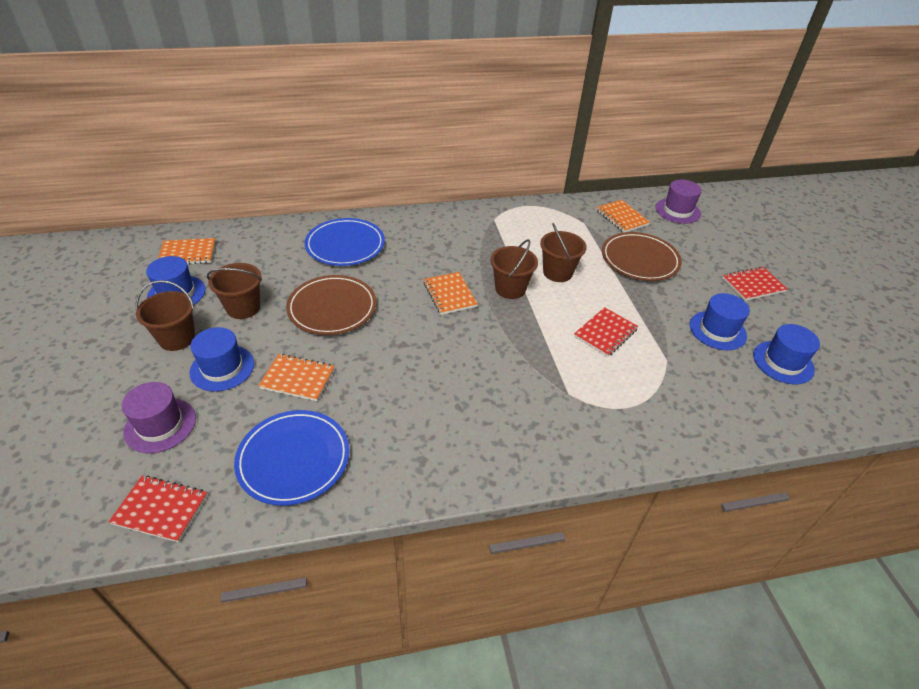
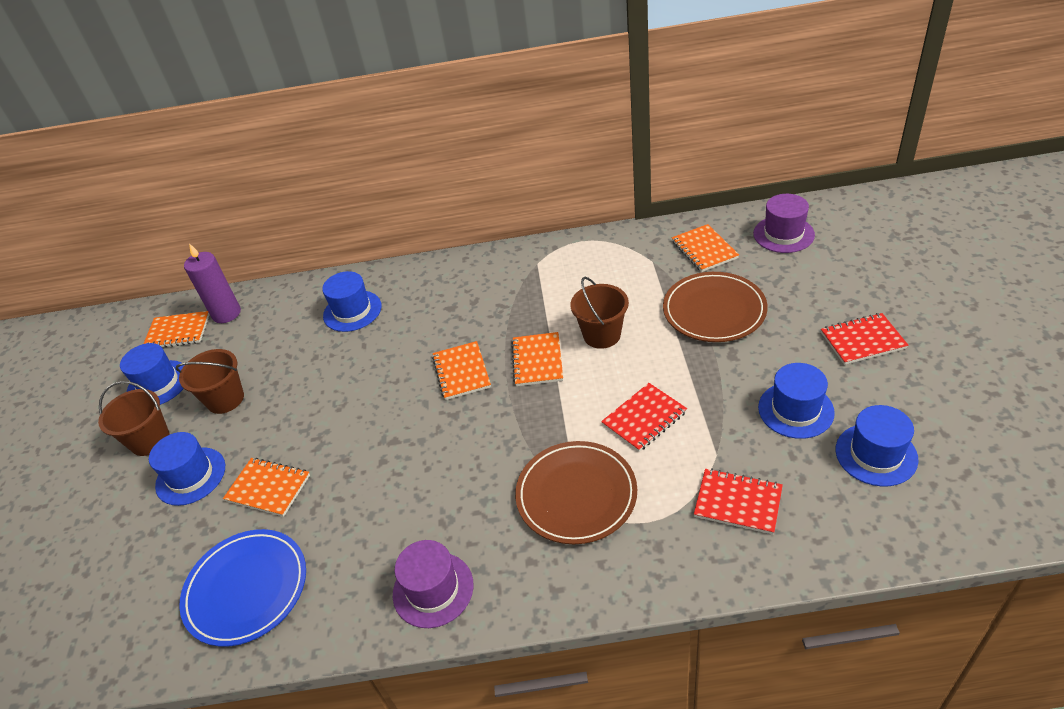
camera: 15 degrees right, 0 degrees up
red notebook [109,476,208,542] -> red notebook moved to [694,468,783,534]
purple hat [122,382,196,453] -> purple hat moved to [393,540,474,628]
brown plate [286,275,376,335] -> brown plate moved to [515,441,637,544]
blue plate [305,218,385,266] -> blue hat [322,271,382,332]
brown bucket [490,239,538,299] -> orange notebook [511,332,563,386]
none -> purple candle [184,243,241,323]

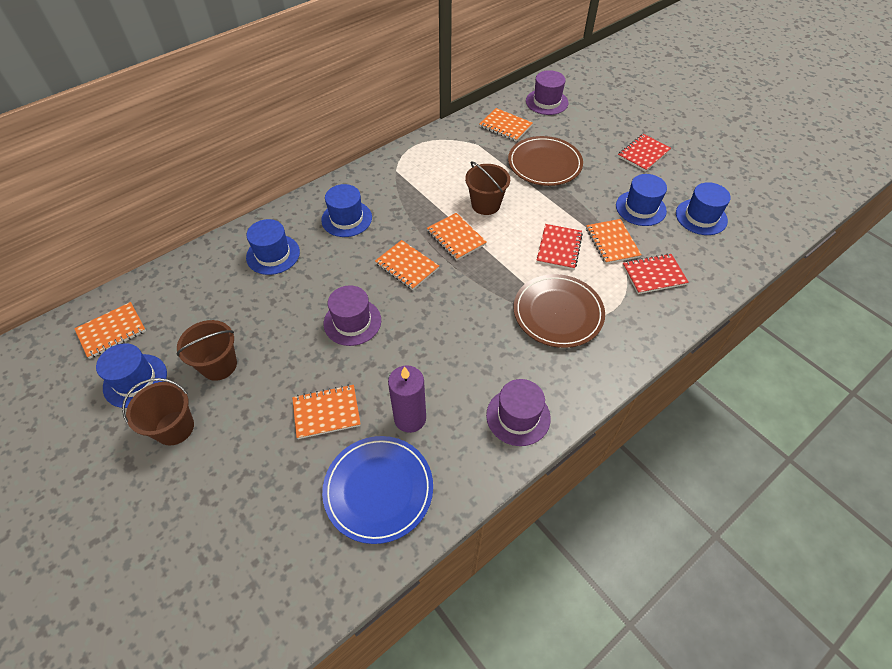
camera: 40 degrees left, 10 degrees up
blue hat [149,432,225,506] -> blue hat moved to [321,184,372,237]
purple candle [184,243,241,323] -> purple candle moved to [388,365,426,433]
none -> purple hat [324,285,381,346]
none -> orange notebook [586,219,641,264]

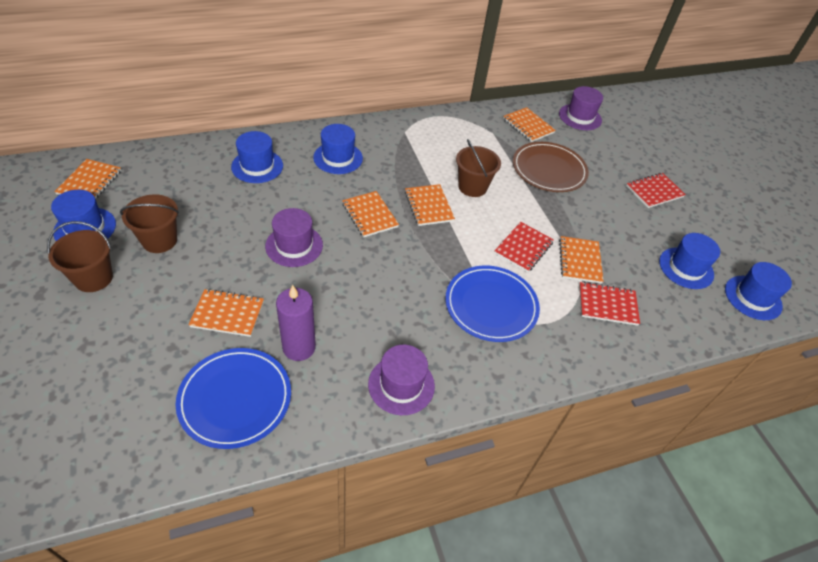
camera: 15 degrees right, 5 degrees down
orange notebook [74,302,146,359] -> orange notebook turned 60 degrees counterclockwise [54,159,121,199]
brown plate [514,274,605,348] -> blue plate [445,266,540,342]
blue hat [616,174,667,226] -> blue hat moved to [725,262,792,320]

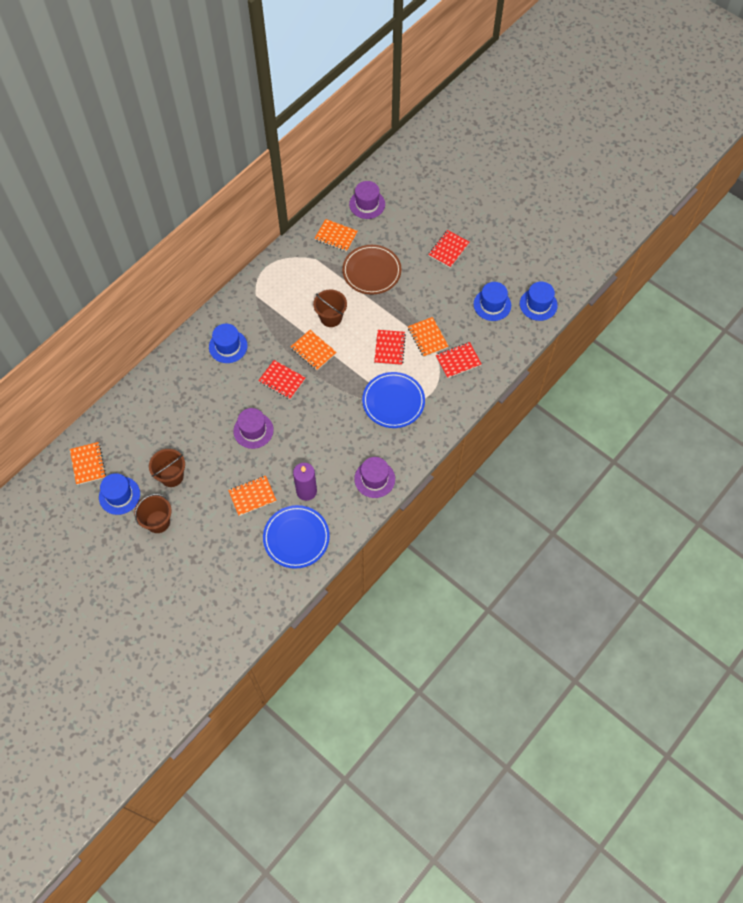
camera: 25 degrees left, 15 degrees up
blue hat [231,131,283,183] -> none
orange notebook [342,191,399,237] -> red notebook [258,360,306,399]

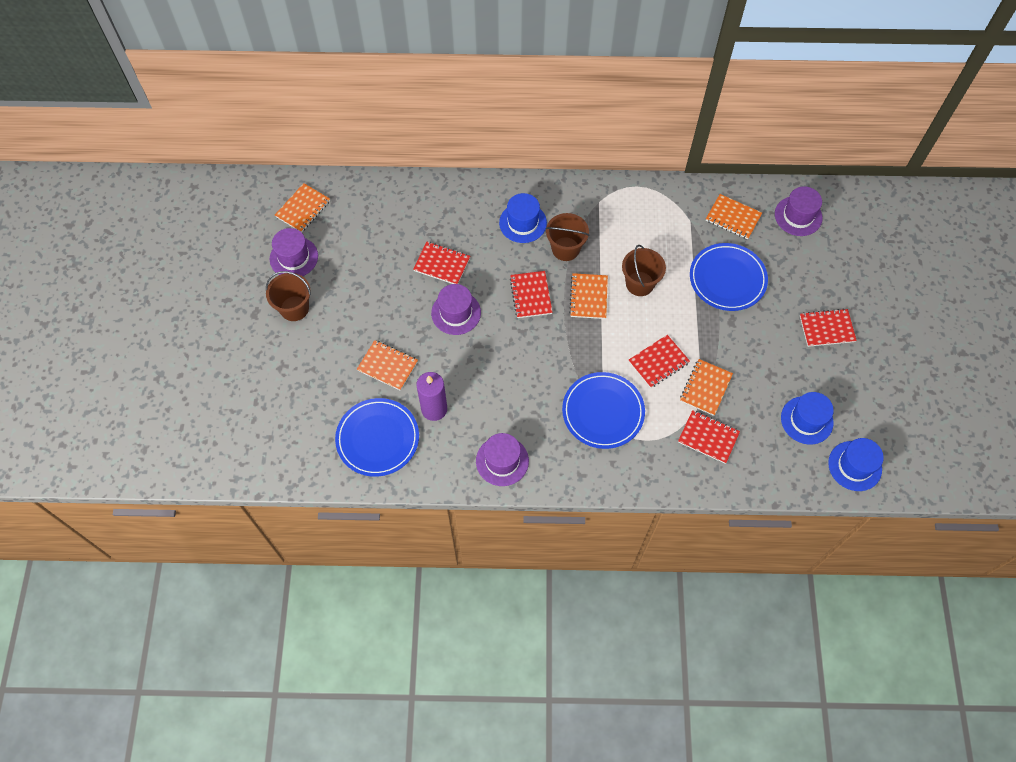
camera: 50 degrees right, 0 degrees up
blue hat [99,473,140,515] -> purple hat [270,228,318,276]
brown bucket [149,449,185,487] -> brown bucket moved to [545,213,590,261]
orange notebook [314,219,358,252] -> orange notebook turned 45 degrees counterclockwise [706,194,762,239]
brown plate [342,245,401,295] -> blue plate [690,243,768,311]
none -> red notebook [413,242,470,284]

